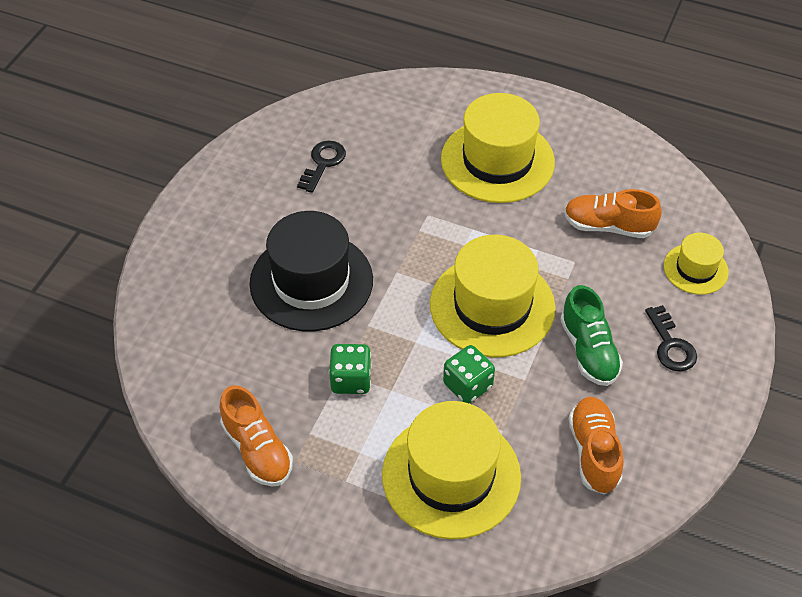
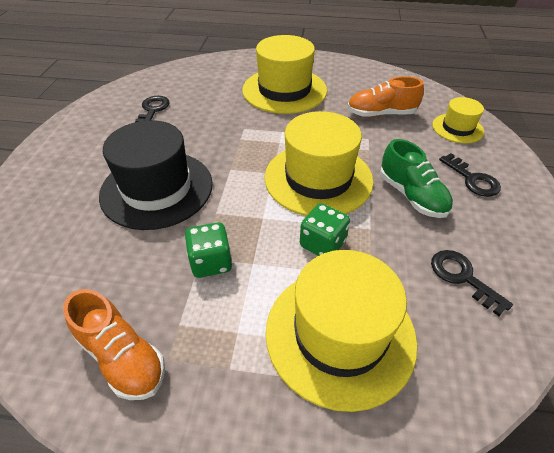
camera: 15 degrees left, 5 degrees down
orange shoe [569,396,624,495] -> black key [431,250,513,316]

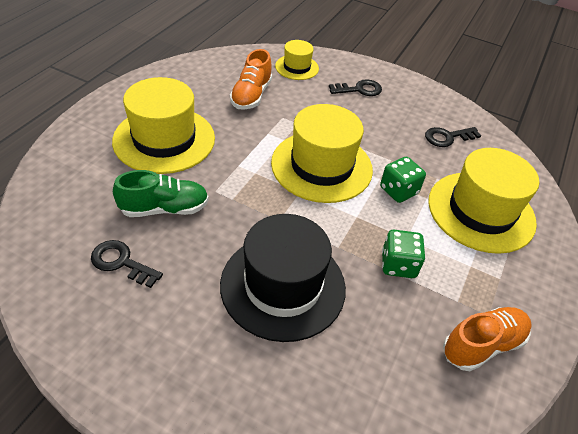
camera: 75 degrees left, 0 degrees up
green shoe [380,139,453,218] -> green shoe moved to [113,170,209,217]

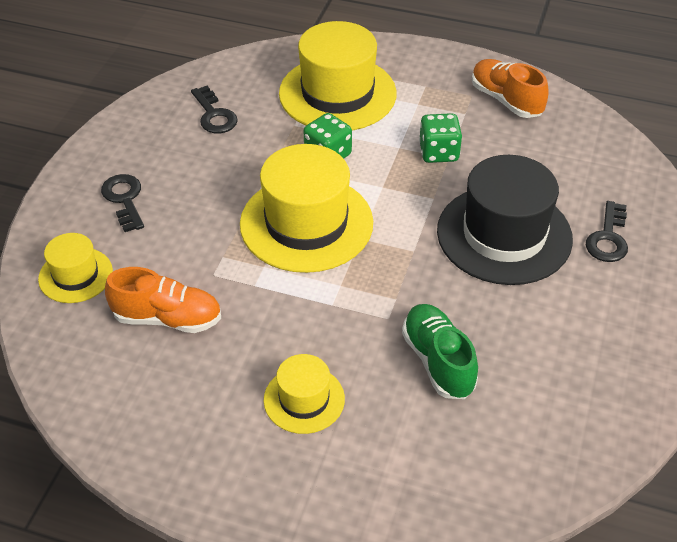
camera: 95 degrees left, 0 degrees up
black key [91,240,163,288] -> black key moved to [586,201,628,262]
yellow hat [112,77,215,174] -> yellow hat [264,354,345,434], size x0.53

